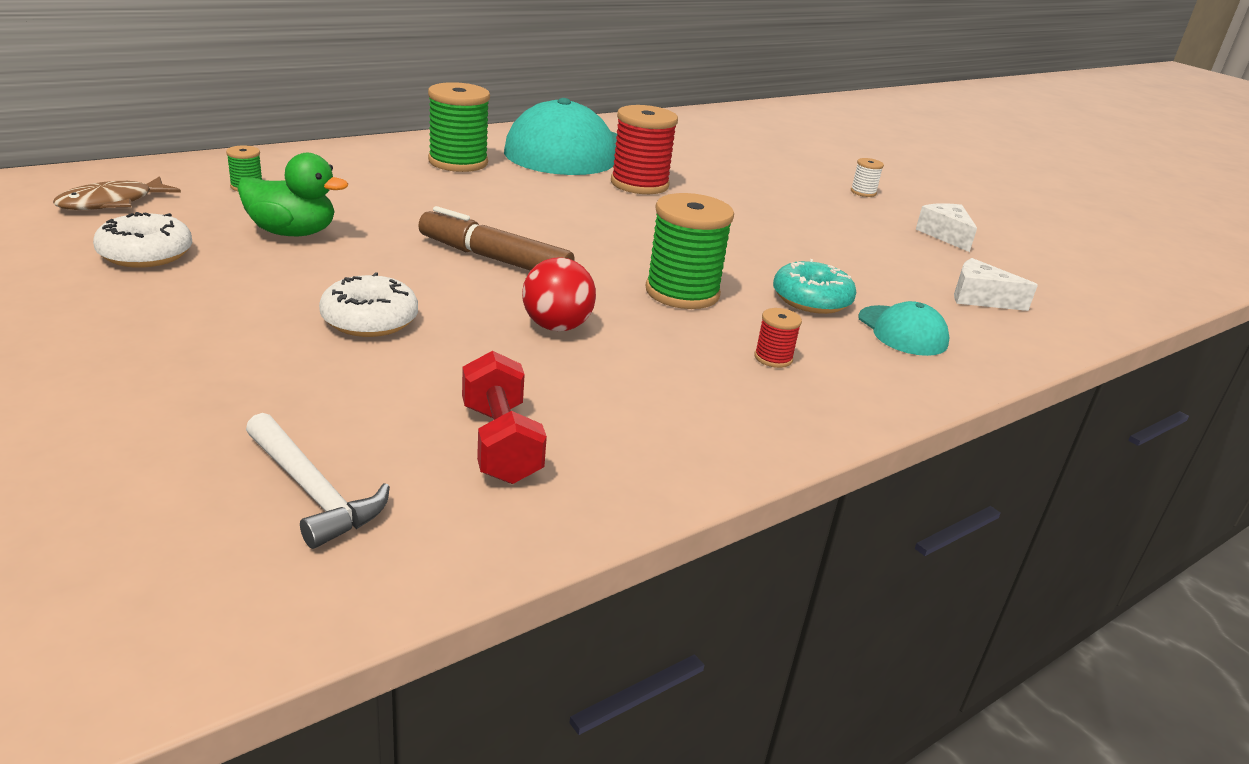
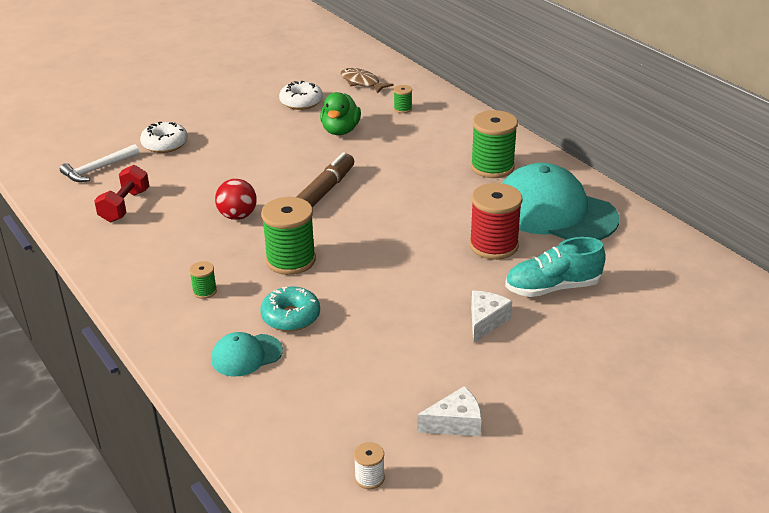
camera: 95 degrees right, 5 degrees up
white donut [319,272,418,337] -> white donut moved to [140,122,188,153]
red dumbbell [462,351,547,484] -> red dumbbell turned 60 degrees counterclockwise [94,165,149,222]
red spool [754,308,802,368] -> green spool [189,261,217,299]
white spool [851,158,884,197] -> white spool moved to [354,442,385,489]
white cheese [954,258,1038,311] -> white cheese moved to [471,291,512,343]
none -> turquoise shoe [505,237,606,297]

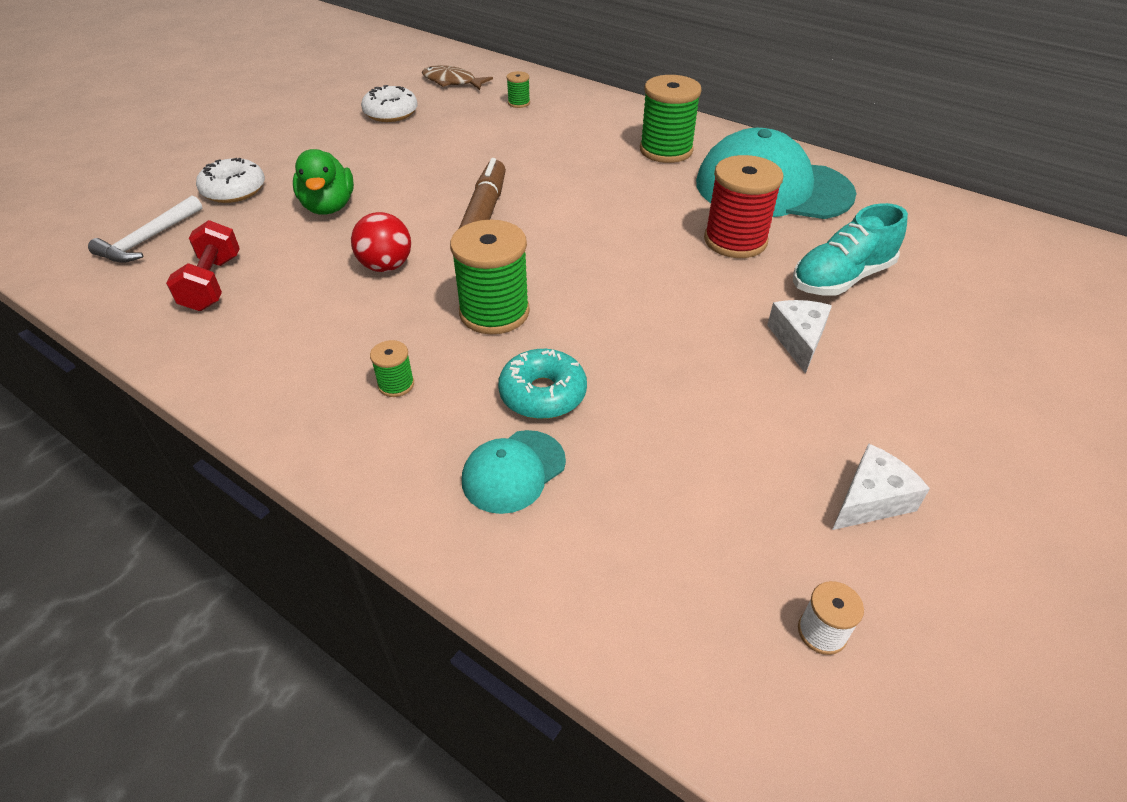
camera: 20 degrees left, 10 degrees up
green duck [320,92,361,135] -> green duck moved to [293,149,354,215]

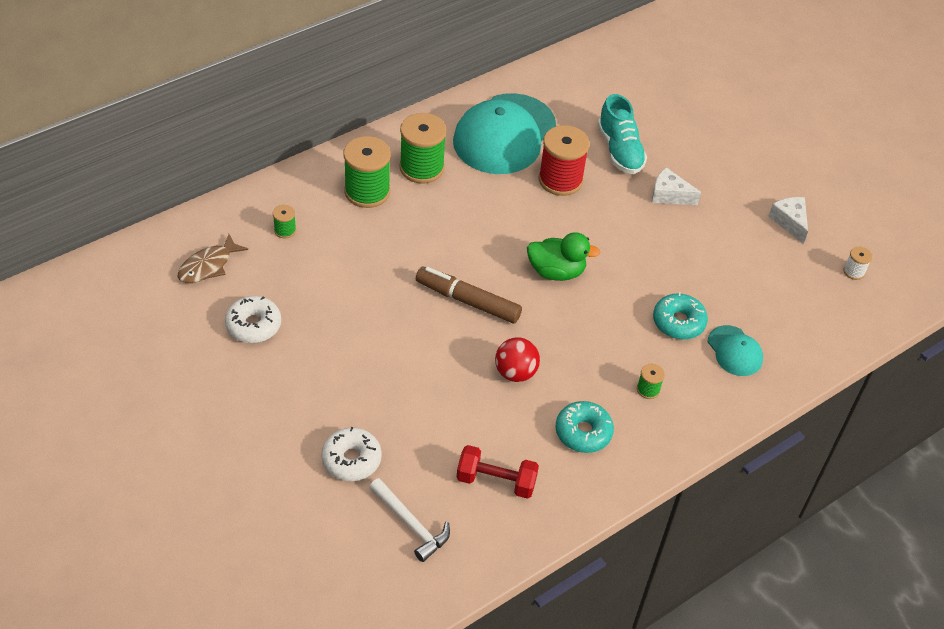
camera: 75 degrees left, 5 degrees up
green duck [293,149,354,215] -> green duck moved to [527,232,601,281]
green spool [450,220,530,335] -> green spool moved to [344,136,391,208]
none -> turquoise donut [556,401,614,453]

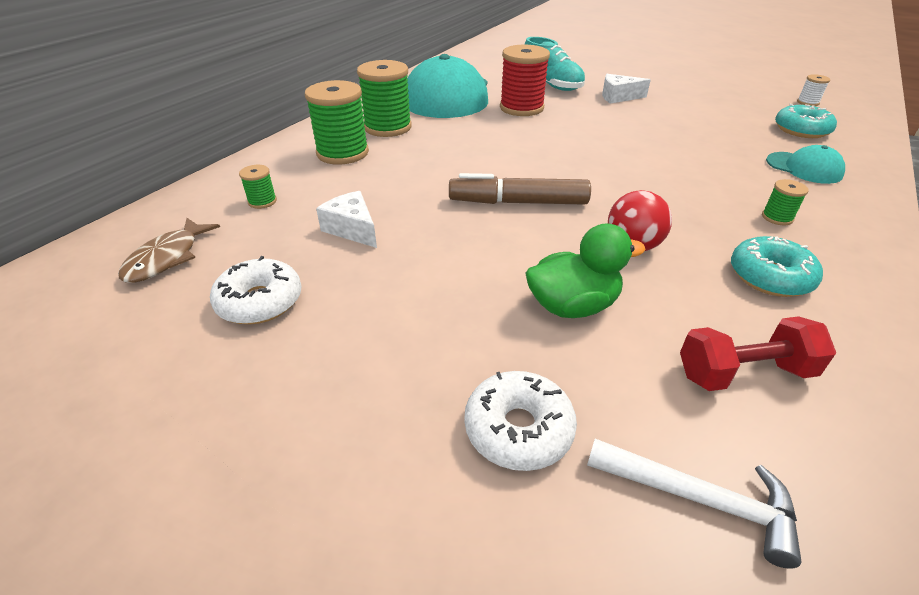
camera: 20 degrees left, 10 degrees down
green duck [527,232,601,281] -> green duck moved to [525,223,646,318]
turquoise donut [653,292,708,340] -> turquoise donut moved to [775,104,837,138]
white cheese [768,197,808,244] -> white cheese moved to [316,191,377,248]

